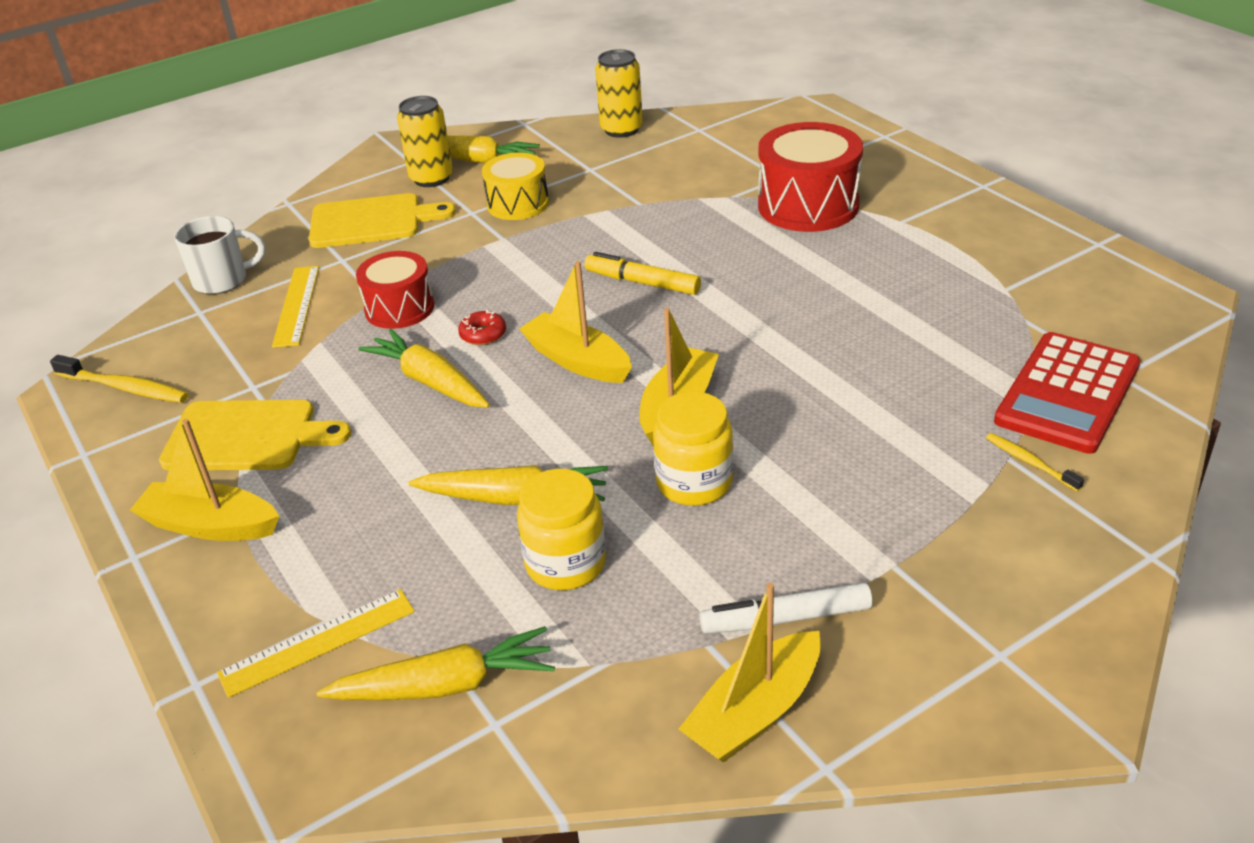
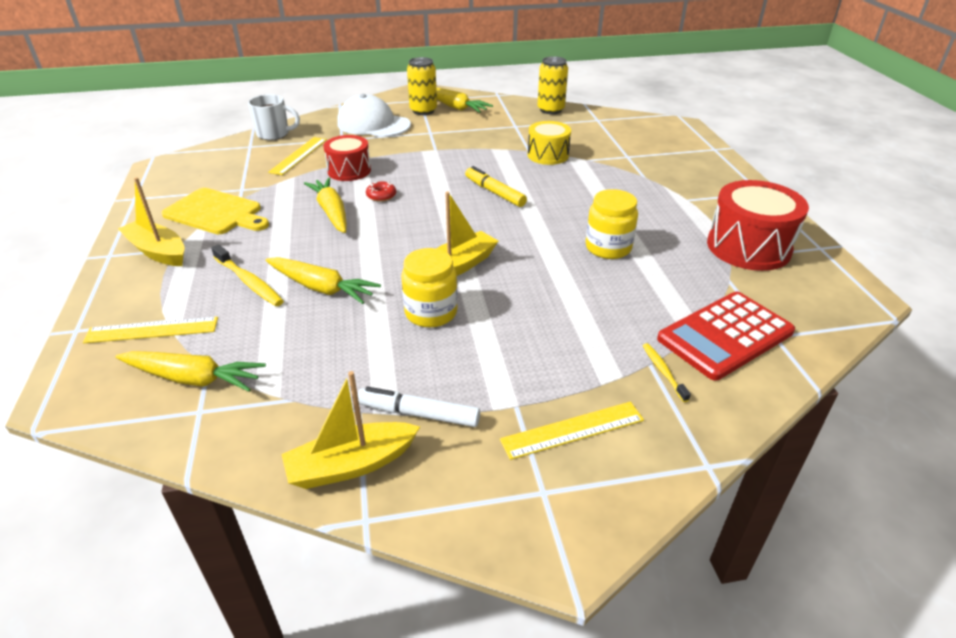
camera: 20 degrees right, 0 degrees up
yellow toothbrush [50,355,188,403] -> yellow toothbrush moved to [211,244,284,306]
yellow cutting board [309,193,456,248] -> white cap [337,94,411,138]
yellow drum [482,153,549,220] -> yellow drum moved to [528,121,571,165]
yellow jar [517,469,606,590] -> yellow jar moved to [586,189,638,259]
yellow boat [519,261,632,383] -> none
red drum [758,122,863,232] -> red drum moved to [707,180,809,271]
none -> yellow ruler [500,402,644,460]

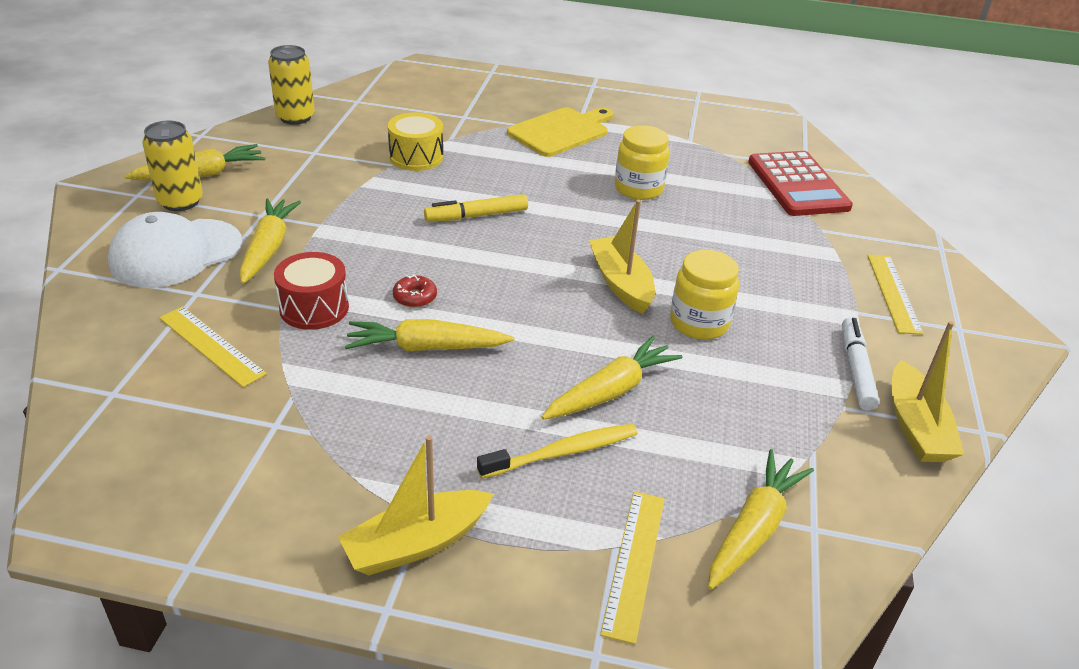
camera: 70 degrees left, 0 degrees up
yellow cutting board [162,188,269,234] -> yellow cutting board moved to [507,107,613,157]
white mug [248,94,300,140] -> none
white marker [358,387,480,427] -> white marker turned 150 degrees clockwise [842,317,879,410]
yellow toothbrush [643,343,691,402] -> none
red drum [707,180,809,271] -> none
none -> yellow carrot [239,199,301,284]

